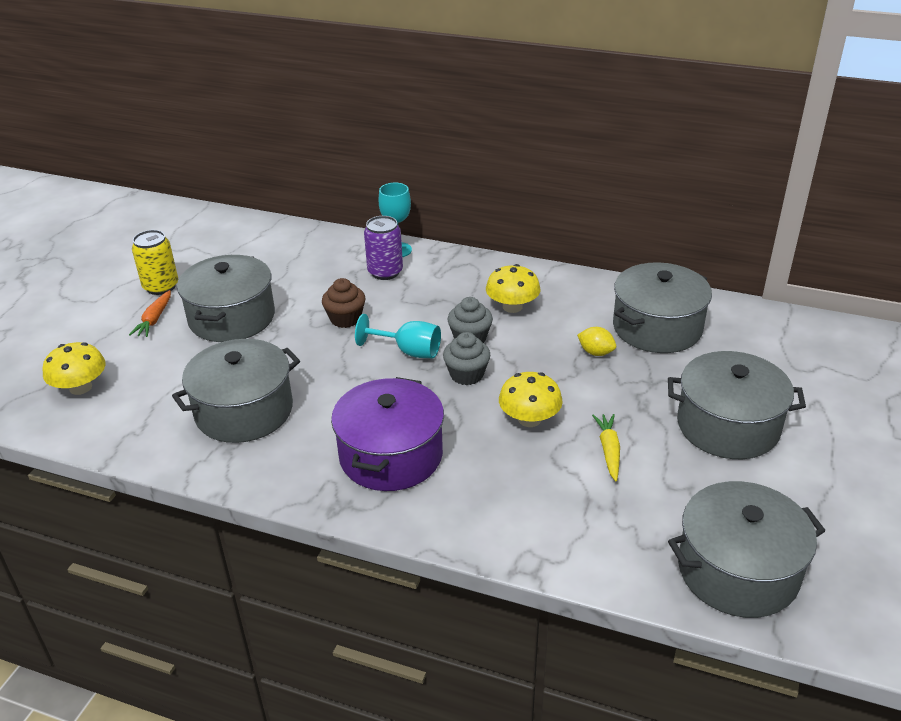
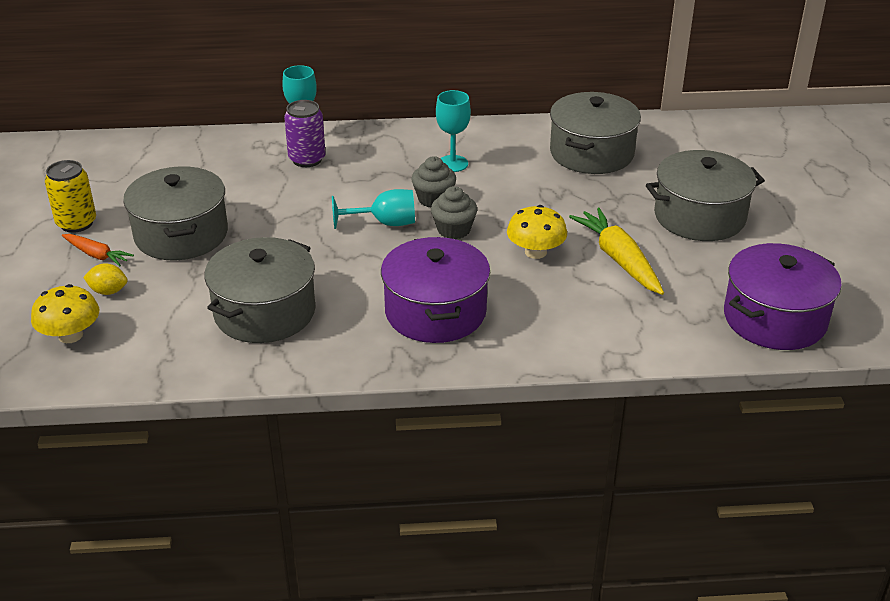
camera: 25 degrees left, 0 degrees up
orange carrot [129,290,171,337] -> orange carrot turned 45 degrees counterclockwise [62,234,134,267]
brown cupcake [322,278,366,328] -> none
yellow mushroom [486,264,540,313] -> turquoise goblet [436,90,471,172]
yellow lemon [577,327,616,356] -> yellow lemon moved to [83,263,128,295]
yellow carrot [592,414,620,481] -> yellow carrot [569,208,664,295], size x1.72
grey pot [668,481,826,618] -> purple pot [724,243,842,350]

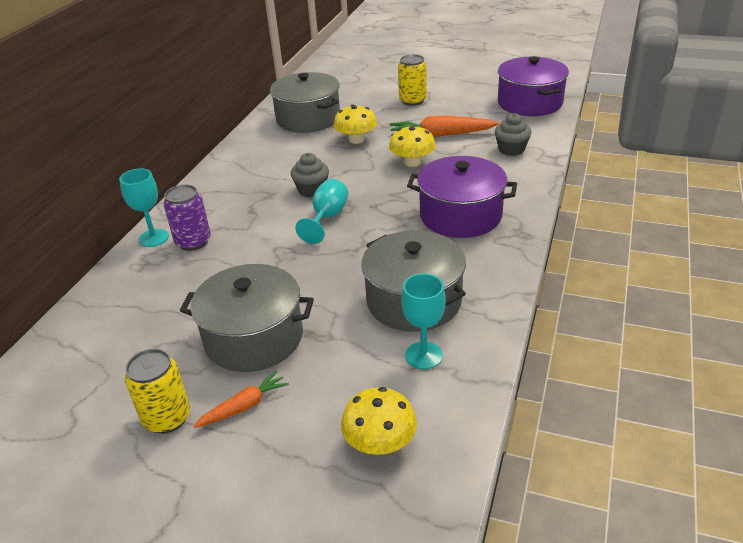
camera: 65 degrees left, 0 degrees up
yellow lemon [83,263,128,295] -> none
grey cupcake [431,186,477,239] -> grey cupcake moved to [495,113,532,156]
turquoise goblet [436,90,471,172] -> turquoise goblet moved to [401,273,446,369]
yellow carrot [569,208,664,295] -> orange carrot [390,115,499,137]
grey pot [646,150,765,241] -> yellow can [398,54,427,106]
none -> yellow mushroom [334,105,377,144]

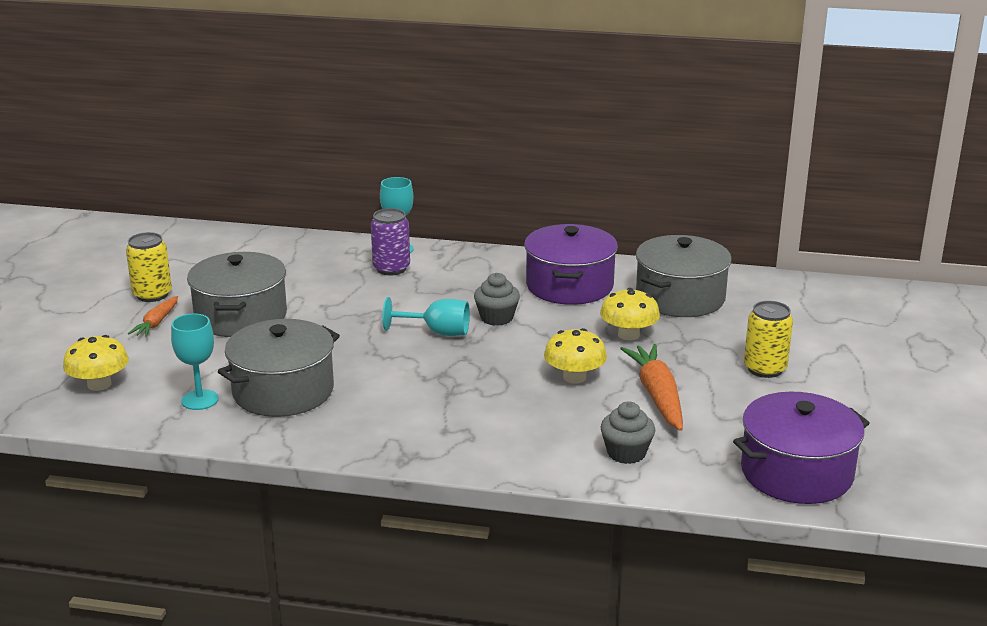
camera: 80 degrees right, 10 degrees down
orange carrot [193,371,289,428] -> orange carrot turned 60 degrees clockwise [128,296,178,337]
purple pot [407,156,517,238] -> purple pot moved to [524,224,618,305]

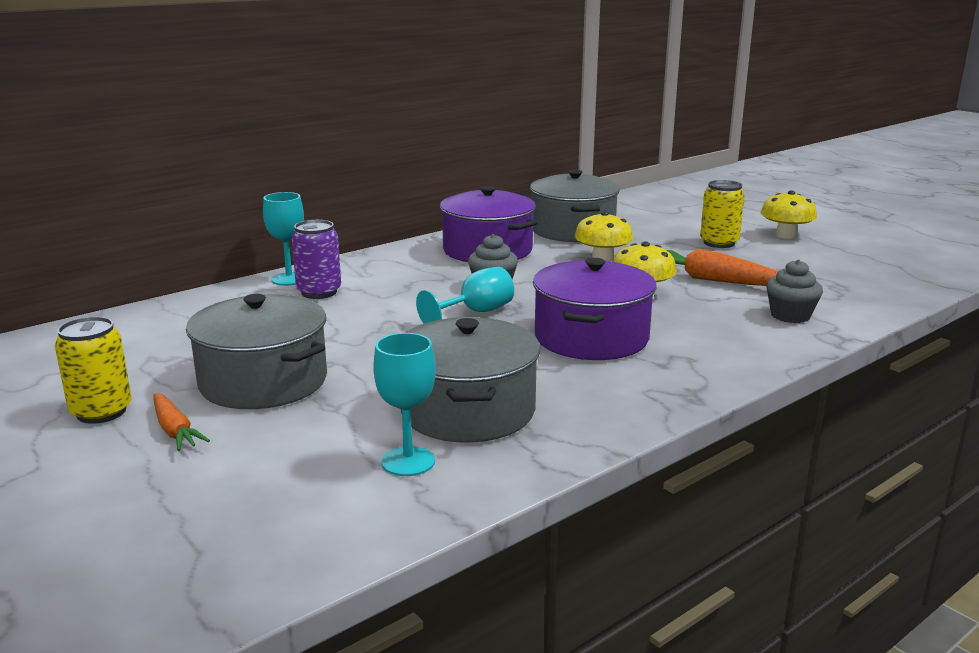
camera: 50 degrees left, 5 degrees down
yellow mushroom [63,335,129,391] -> yellow mushroom moved to [761,190,817,239]
purple pot [733,392,870,504] -> purple pot moved to [533,258,656,360]

